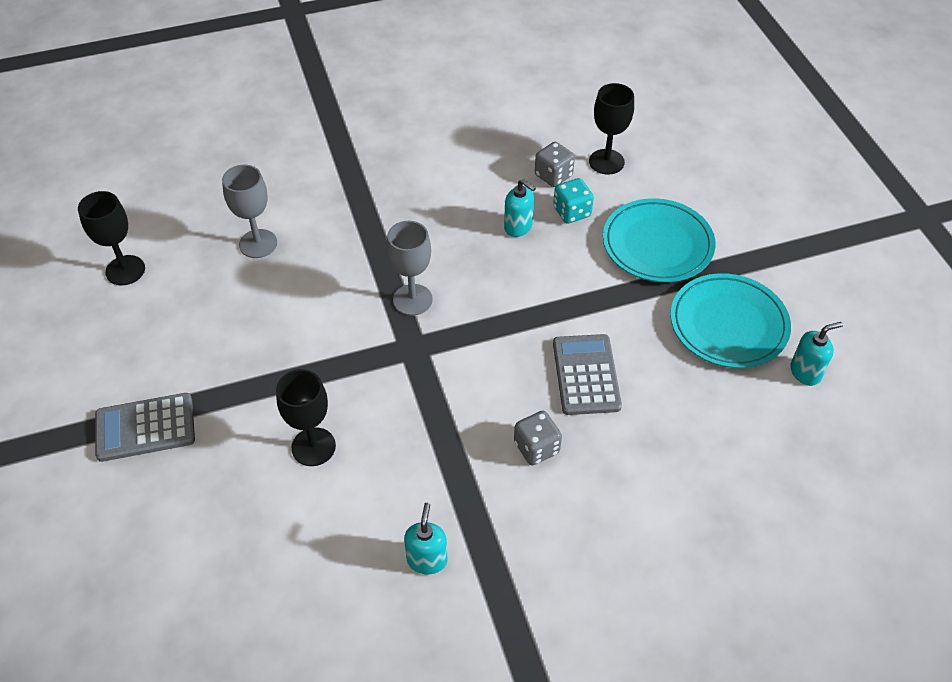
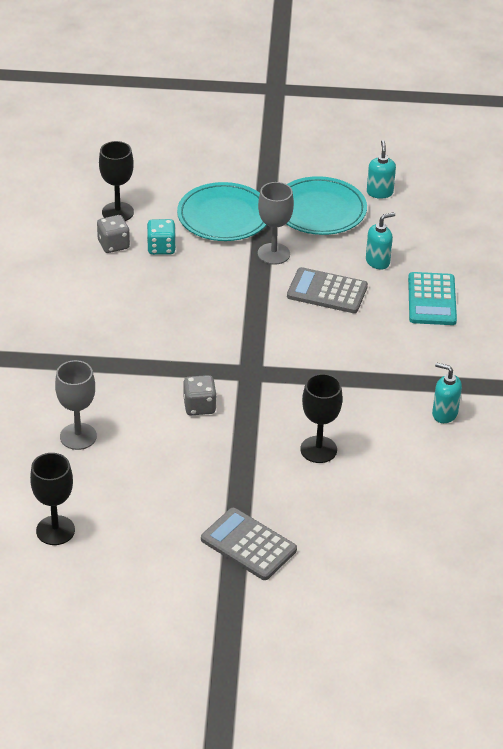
camera: 70 degrees left, 10 degrees down
grey calculator [95,393,195,462] -> grey calculator turned 120 degrees clockwise [201,508,297,580]
grey goblet [386,221,433,316] -> grey goblet moved to [258,182,294,265]
turquoise soap dispenser [504,179,536,237] -> turquoise soap dispenser moved to [366,212,395,270]
grey dice [514,411,562,465] -> grey dice moved to [184,375,217,415]
none -> turquoise calculator [408,272,457,325]

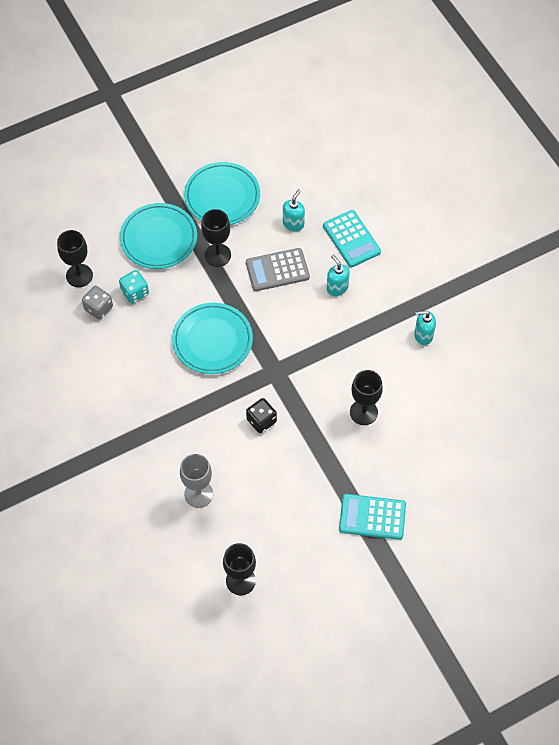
camera: 30 degrees left, 20 degrees up
grey dice [184,375,217,415] -> black dice [246,398,277,433]
grey calculator [201,508,297,580] -> turquoise calculator [339,494,406,540]
grey goblet [258,182,294,265] -> black goblet [201,209,231,267]
turquoise soap dispenser [367,140,396,199] -> turquoise soap dispenser moved to [327,255,350,296]
none -> turquoise plate [172,303,253,374]

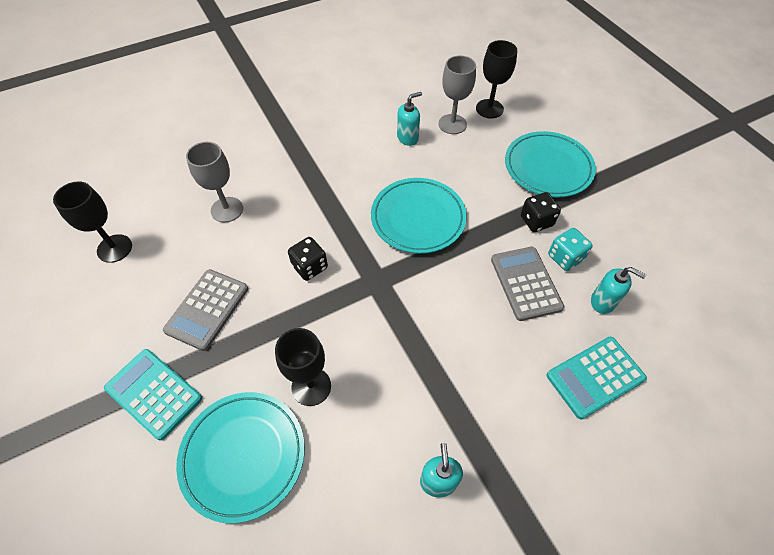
camera: 90 degrees right, 5 degrees down
grey dice [82,286,113,320] -> grey goblet [439,55,476,134]
turquoise dice [119,270,149,303] -> turquoise dice moved to [548,228,593,271]
turquoise plate [184,162,260,225] -> turquoise plate moved to [176,392,305,523]
black goblet [201,209,231,267] -> black dice [521,192,561,232]
turquoise soap dispenser [327,255,350,296] -> turquoise soap dispenser moved to [397,92,422,146]
turquoise calculator [339,494,406,540] -> turquoise calculator turned 60 degrees counterclockwise [104,349,202,441]
none -> grey calculator [163,269,248,351]

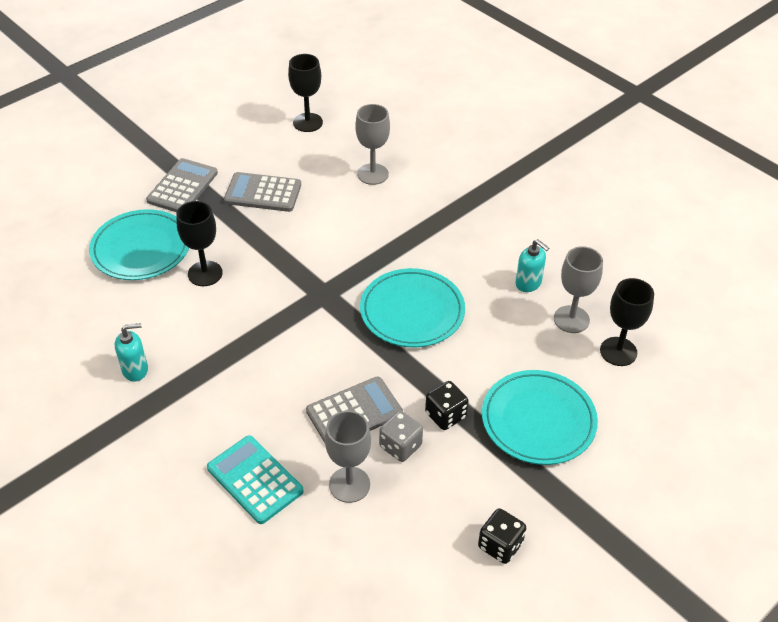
camera: 75 degrees right, 10 degrees down
turquoise calculator [104,349,202,441] -> grey calculator [146,158,218,212]
black dice [288,237,328,281] -> black dice moved to [478,508,526,564]
turquoise dice [548,228,593,271] -> grey dice [379,411,423,462]
turquoise soap dispenser [591,267,646,314] -> grey goblet [325,411,371,503]

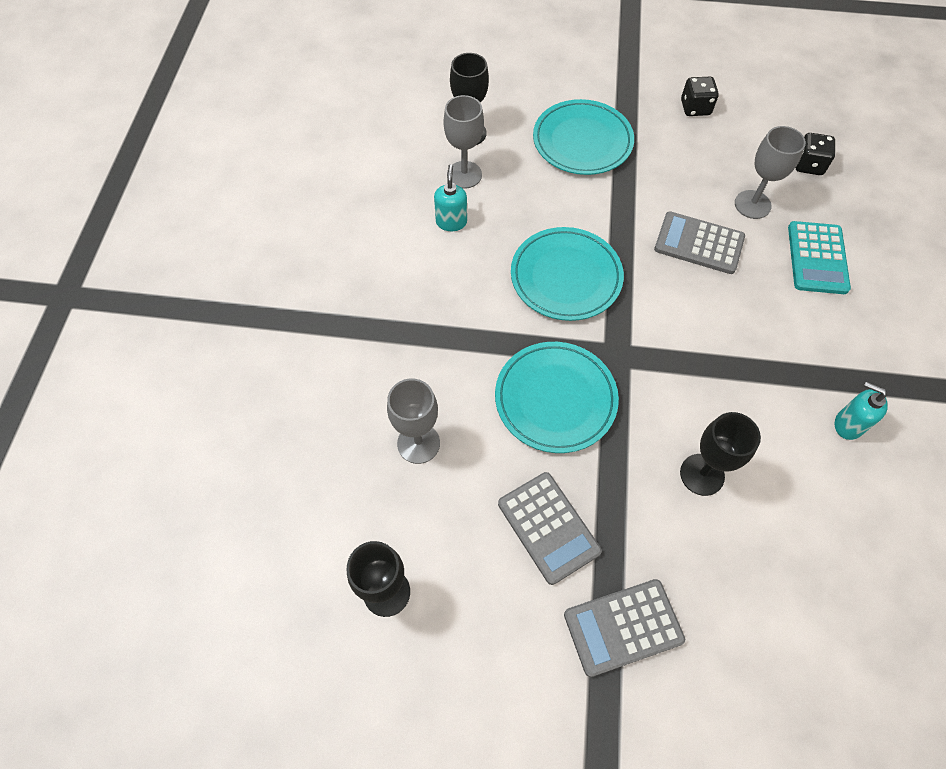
camera: 130 degrees left, 15 degrees up
turquoise plate [89,209,189,280] -> turquoise plate moved to [495,342,619,453]
grey dice [379,411,423,462] -> none
black dice [425,381,469,430] -> black dice moved to [796,133,835,175]

